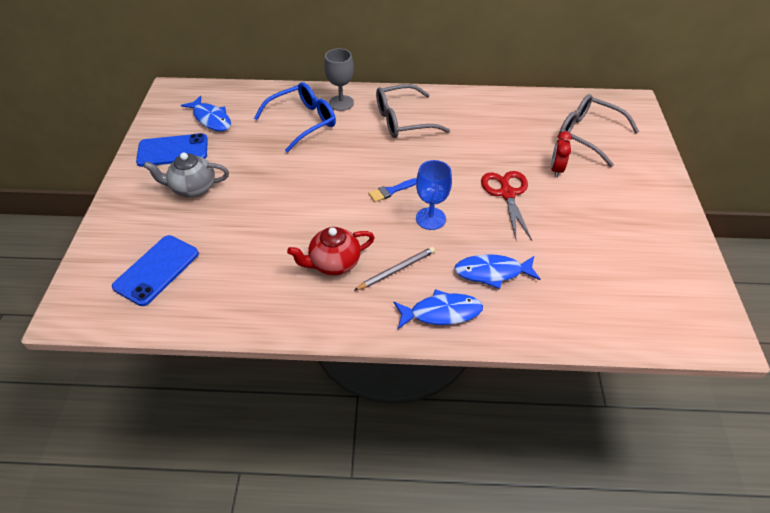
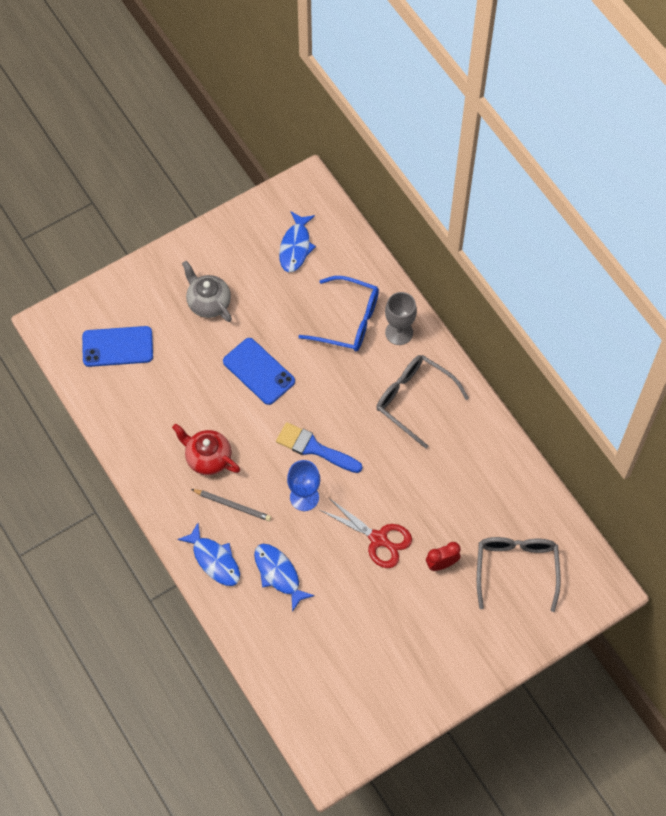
camera: 55 degrees right, 15 degrees up
blue phone [136,133,208,167] -> blue phone moved to [223,338,295,405]
blue brush [369,178,417,202] -> blue brush [276,422,362,473], size x1.69
red scissors [481,171,532,240] -> red scissors turned 75 degrees clockwise [320,498,412,568]

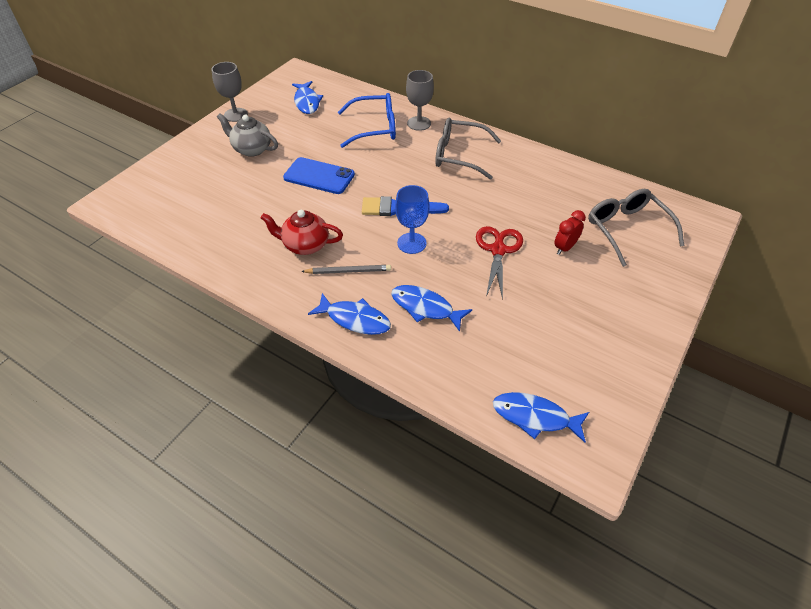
camera: 25 degrees left, 15 degrees down
blue phone [82,326,153,367] -> none
red scissors [320,498,412,568] -> red scissors turned 90 degrees counterclockwise [476,226,523,300]
none -> grey goblet [212,62,248,122]
none -> blue fish [493,392,589,443]

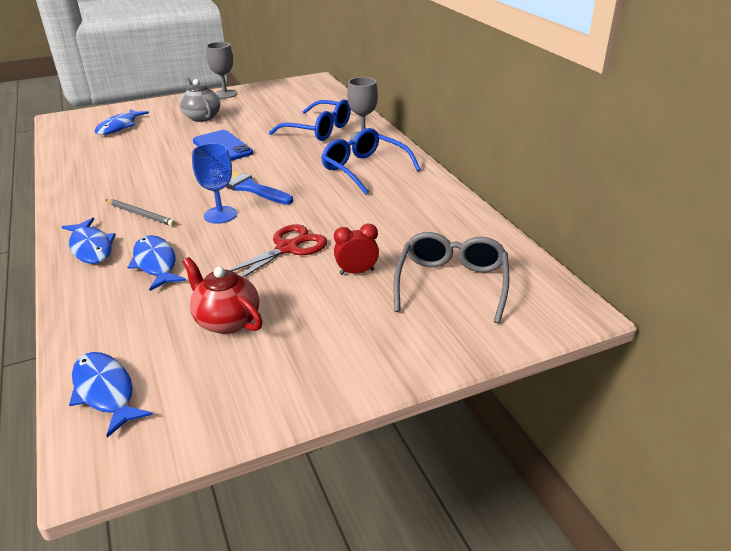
camera: 35 degrees right, 15 degrees down
red teapot [261,210,343,255] -> red teapot moved to [182,257,263,334]
blue fish [292,81,323,114] -> blue fish moved to [95,109,149,135]
grey glasses [435,118,501,180] -> blue glasses [321,128,421,194]

